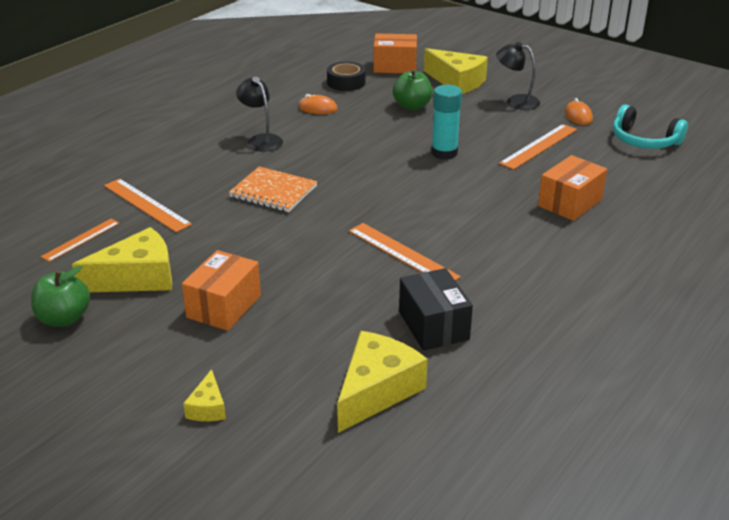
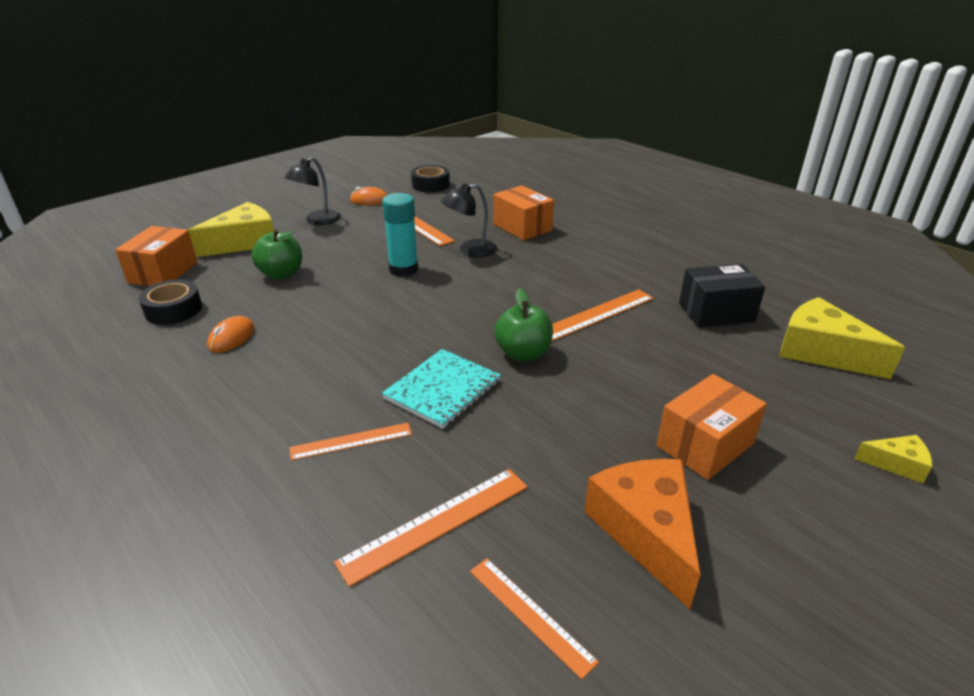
camera: 80 degrees left, 0 degrees up
green apple [31,266,90,327] -> green apple moved to [494,288,553,361]
yellow cheese [72,227,172,292] -> orange cheese [584,459,701,609]
orange box [182,250,261,331] -> orange box turned 75 degrees counterclockwise [657,374,767,480]
orange notebook [229,166,317,212] -> turquoise notebook [382,349,501,429]
black lamp [236,77,283,152] -> black lamp moved to [441,183,497,257]
turquoise headphones [613,104,688,149] -> black tape [411,165,450,192]
none -> orange ruler [289,423,412,461]

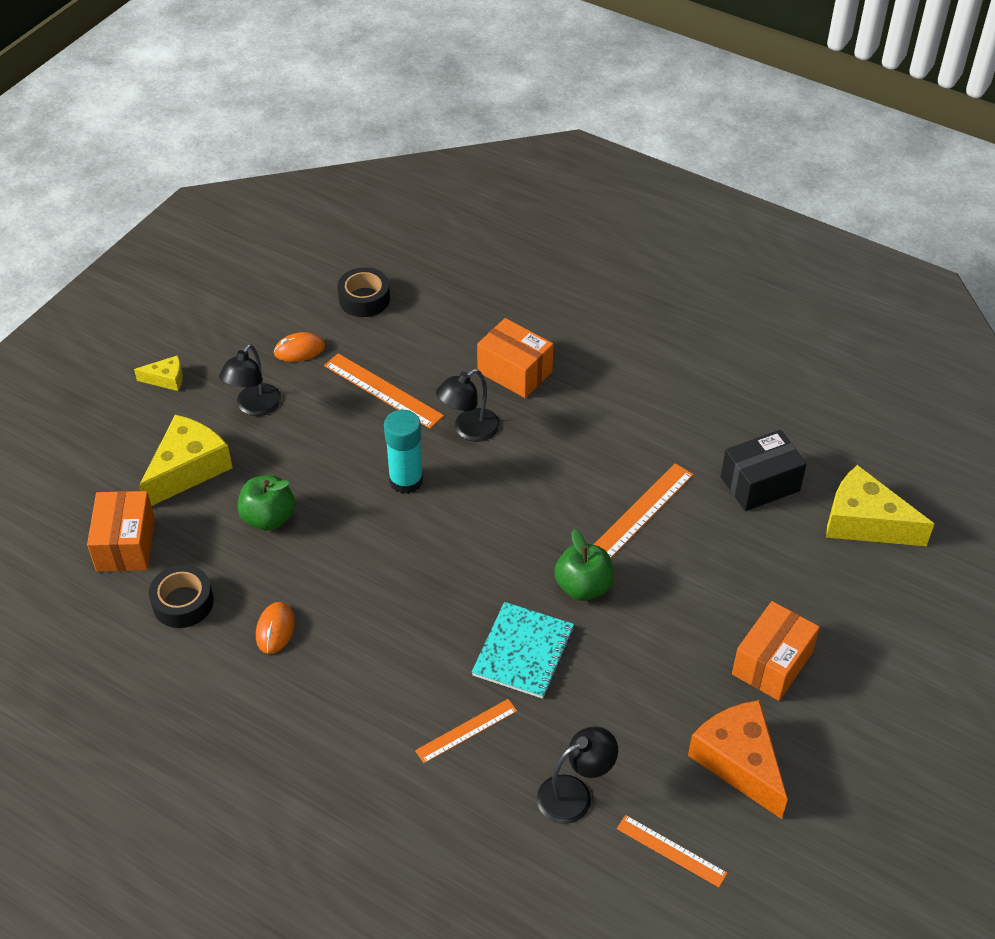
camera: 15 degrees left, 15 degrees up
orange ruler [334,469,528,587] -> black lamp [537,726,618,824]
yellow cheese [854,435,932,483] -> yellow cheese moved to [134,355,183,391]

